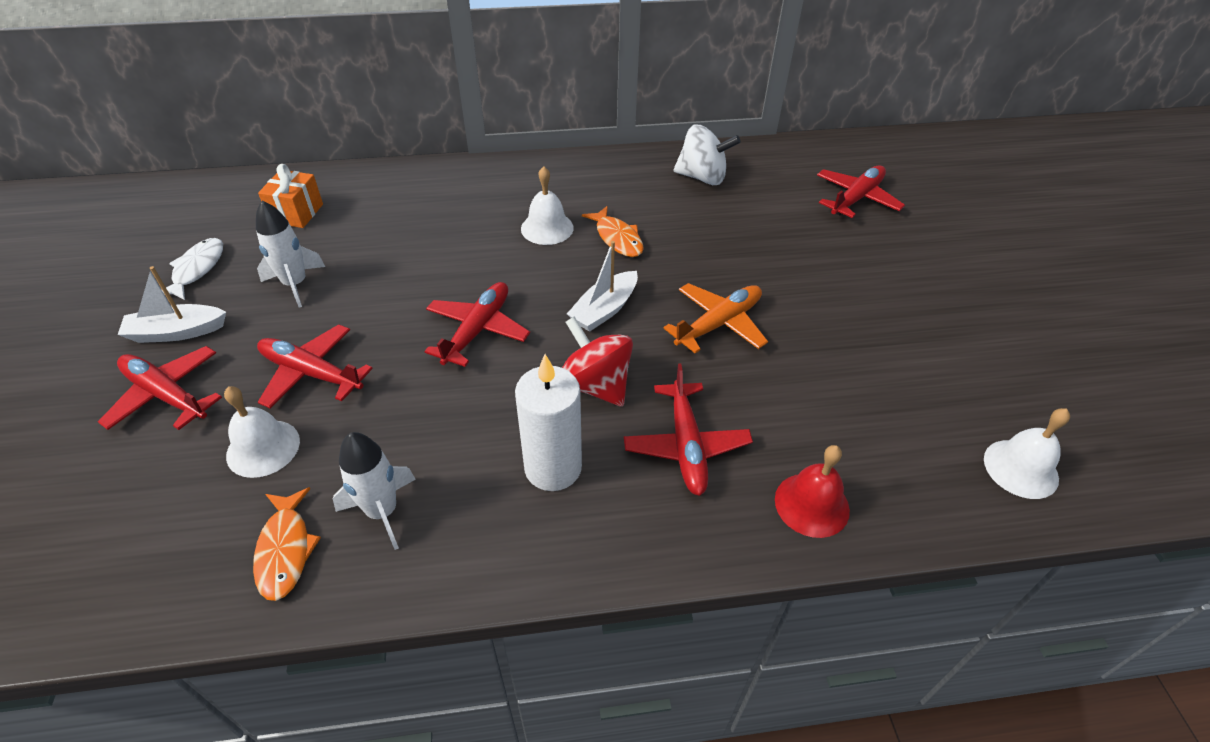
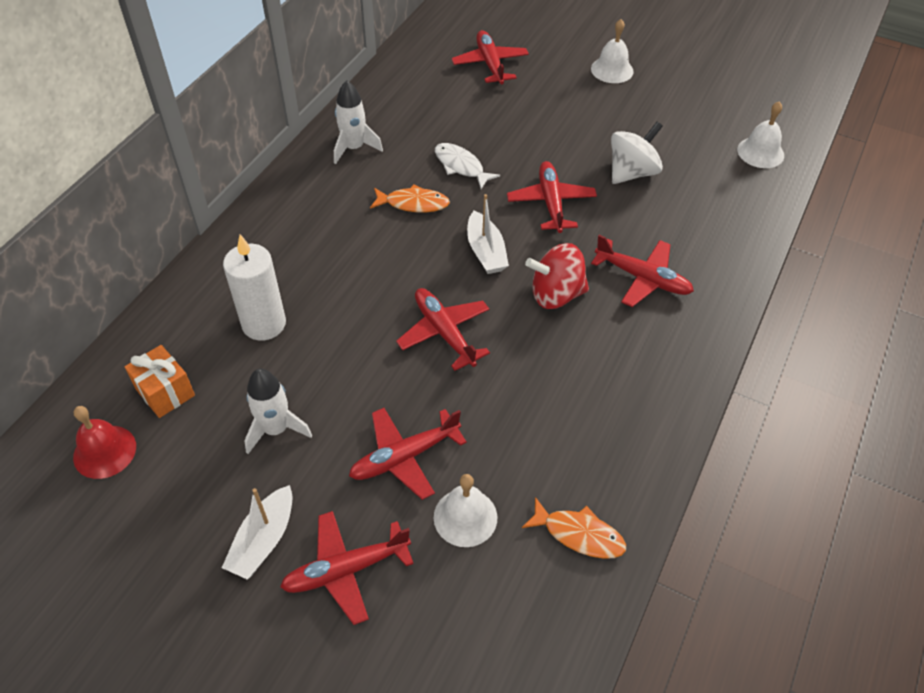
camera: 55 degrees left, 5 degrees up
white fish [161,238,223,300] -> white fish moved to [435,143,500,189]
white rocket [333,432,416,550] -> white rocket moved to [334,80,383,164]
white candle [515,354,582,491] -> white candle moved to [223,235,286,341]
white bell [521,166,574,245] -> white bell moved to [591,19,633,83]
orange plane [663,283,768,353] -> red plane [507,161,597,233]
white spinning top [674,125,741,185] -> white spinning top moved to [611,122,663,184]
red bell [775,445,850,538] -> red bell moved to [73,406,136,479]

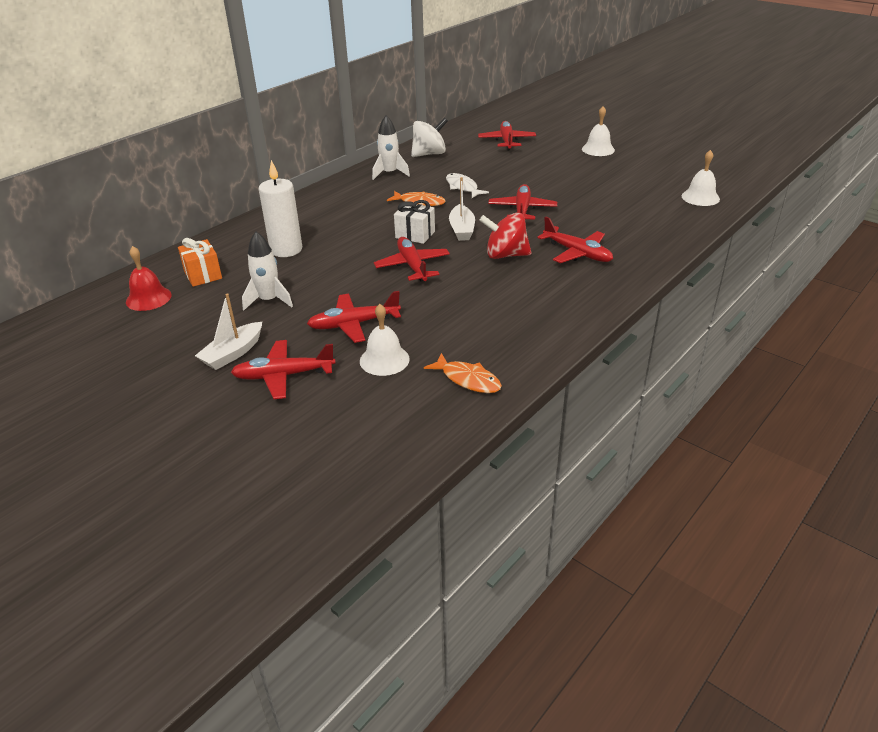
camera: 15 degrees right, 15 degrees down
white spinning top [611,122,663,184] -> white spinning top moved to [411,118,448,157]
none -> white gift [394,200,435,244]

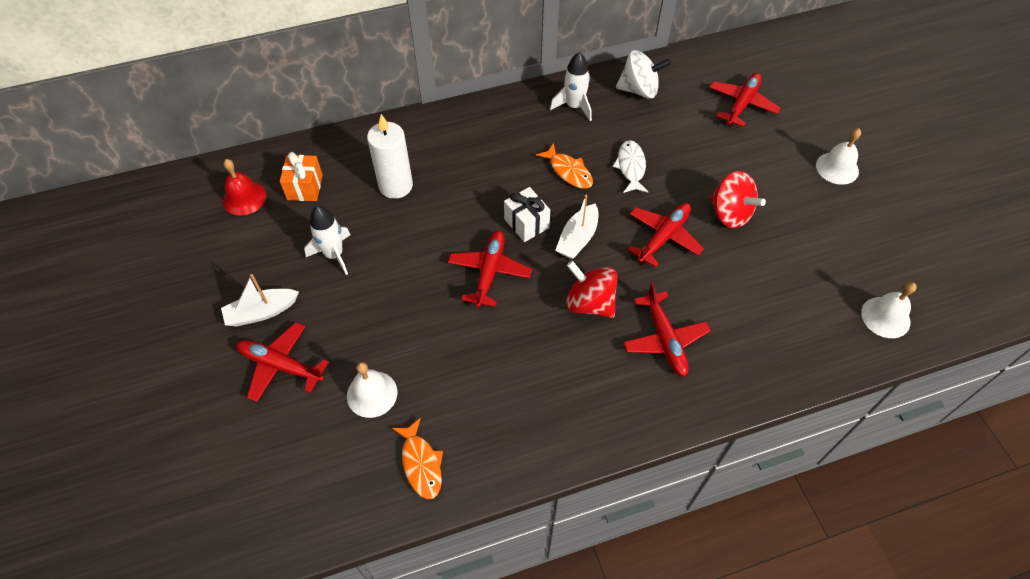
camera: 30 degrees right, 20 degrees up
red plane [307,291,401,343] -> none
none -> red spinning top [709,171,766,228]

